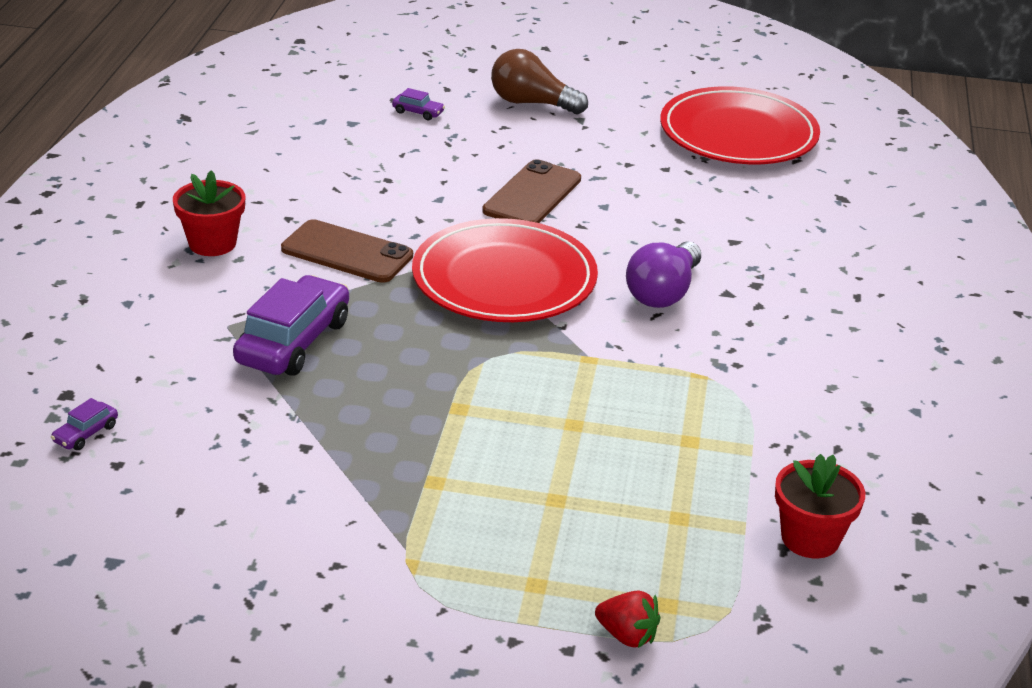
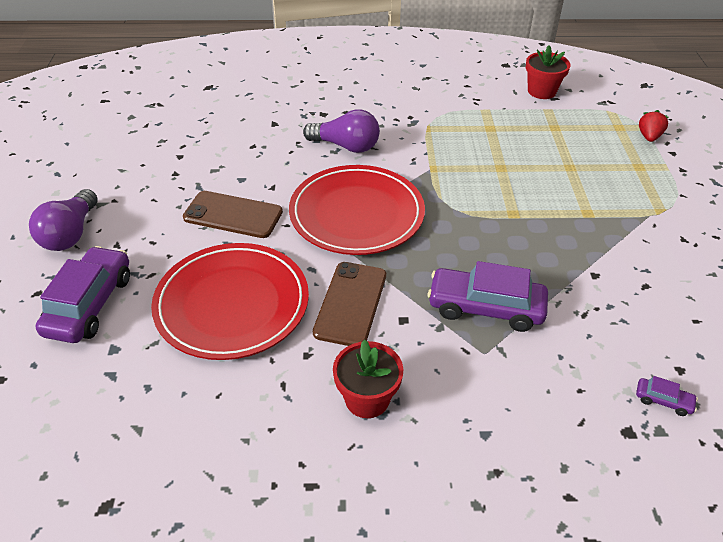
camera: 100 degrees left, 10 degrees up
purple car [392,88,445,120] -> purple car [36,246,130,343], size x2.30
brown light bulb [491,49,588,114] -> purple light bulb [29,189,98,251]
red plate [660,86,820,164] -> red plate moved to [151,243,309,360]

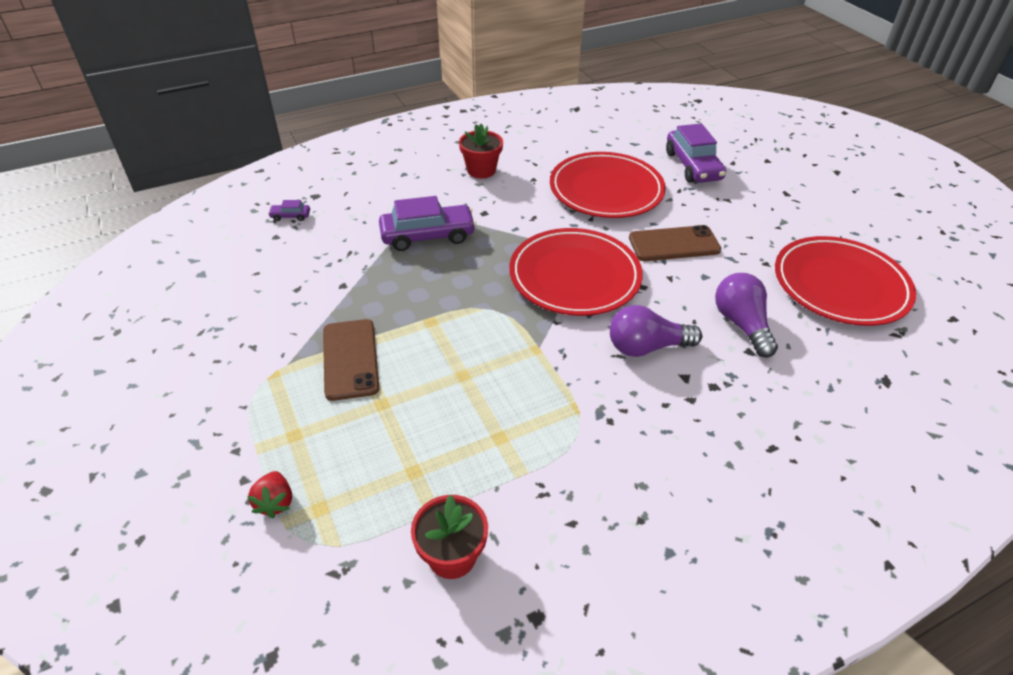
camera: 155 degrees right, 0 degrees up
purple light bulb [29,189,98,251] -> purple light bulb moved to [715,273,778,358]
brown phone [313,262,386,346] -> brown phone moved to [323,319,379,401]
none -> red plate [775,236,916,326]

